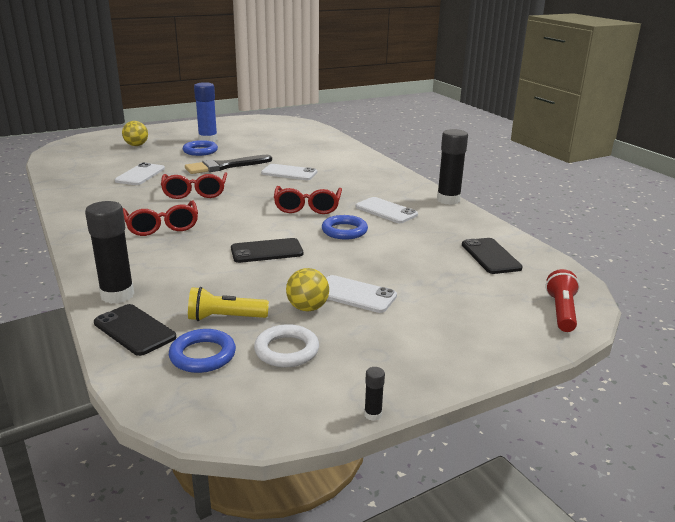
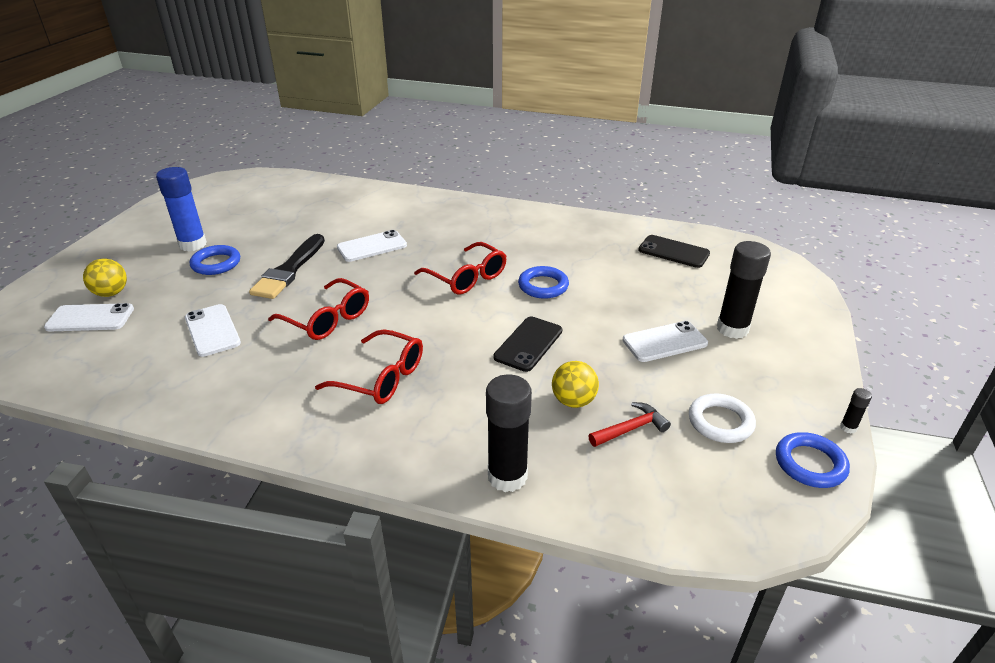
camera: 45 degrees left, 10 degrees up
black phone [94,304,176,356] -> none
blue ring [169,329,236,373] -> blue ring moved to [776,432,850,488]
yellow flashlight [188,287,269,321] -> red hammer [589,402,671,447]
yellow ball [286,268,329,311] -> yellow ball moved to [552,361,599,408]
white phone [355,197,418,223] -> white phone moved to [44,303,134,332]
black glue stick [437,129,468,205] -> black glue stick moved to [717,241,771,339]
red flashlight [545,269,580,332] -> none

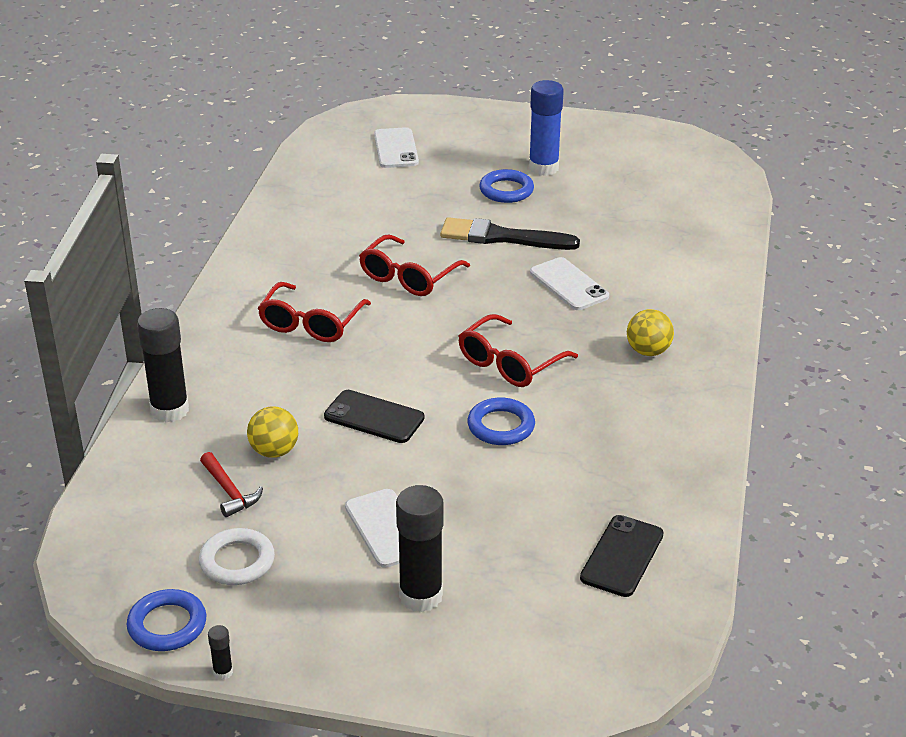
camera: 85 degrees right, 0 degrees up
yellow ball [83,258,127,297] -> yellow ball moved to [627,309,674,356]
white phone [185,304,241,357] -> none

